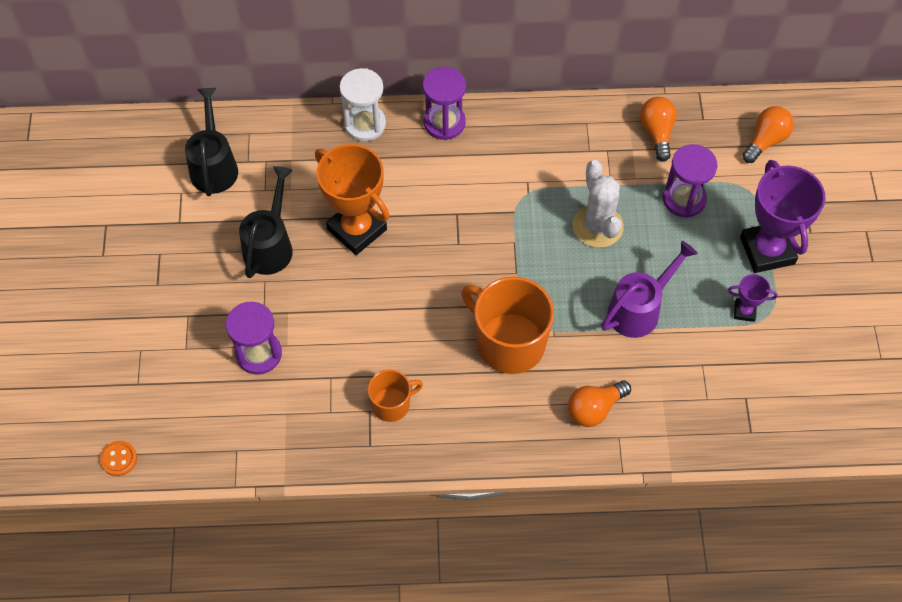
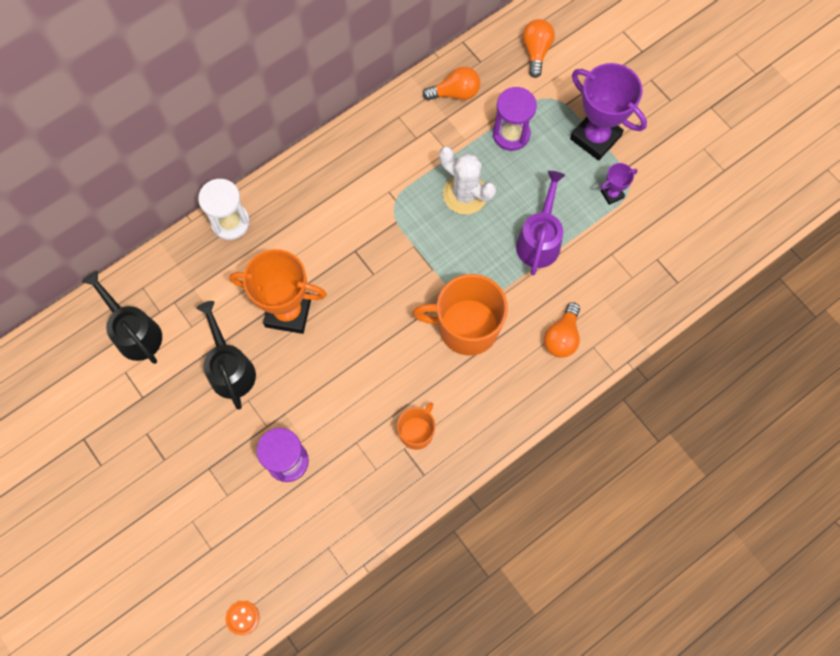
camera: 35 degrees left, 10 degrees up
purple hourglass [422,67,466,140] -> none
orange light bulb [640,97,677,162] -> orange light bulb turned 120 degrees clockwise [423,67,480,100]

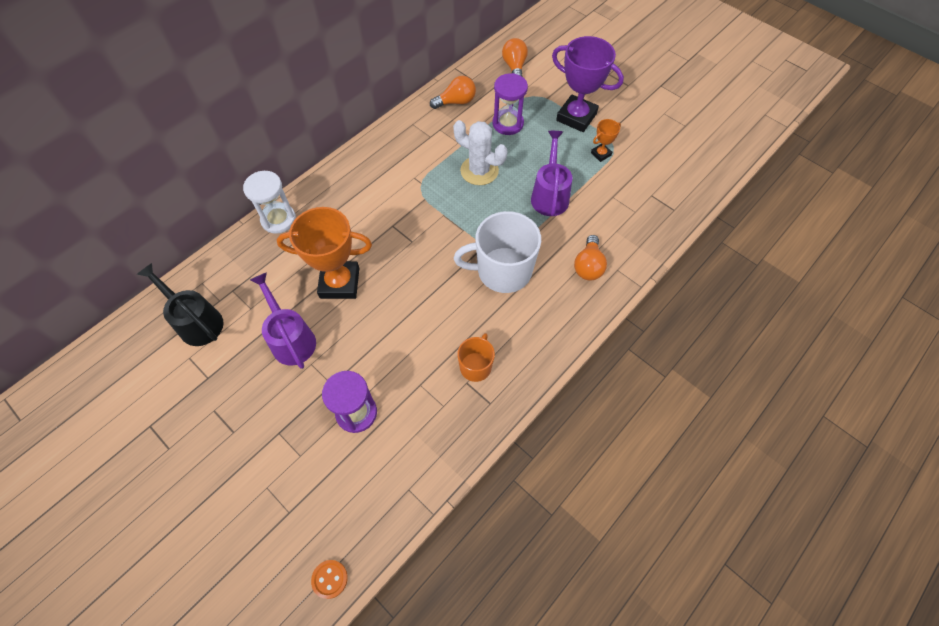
camera: 10 degrees left, 10 degrees down
black watering can [196,301,256,410] -> purple watering can [250,272,316,369]
orange mug [413,274,508,356] -> white mug [454,211,541,293]
purple trophy [600,163,638,205] -> orange trophy [591,119,621,162]

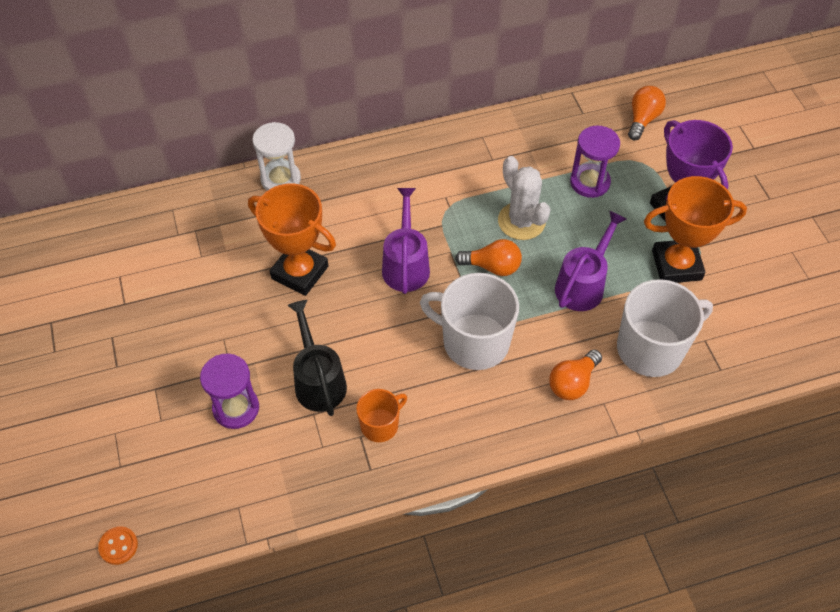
camera: 30 degrees right, 5 degrees down
black watering can [137,263,223,346] -> black watering can moved to [287,300,347,416]
purple watering can [250,272,316,369] -> purple watering can moved to [382,188,430,294]
orange light bulb [430,76,476,109] -> orange light bulb moved to [455,239,522,276]
orange trophy [591,119,621,162] -> orange trophy [644,176,747,283], size x2.15
none -> white mug [617,279,713,377]

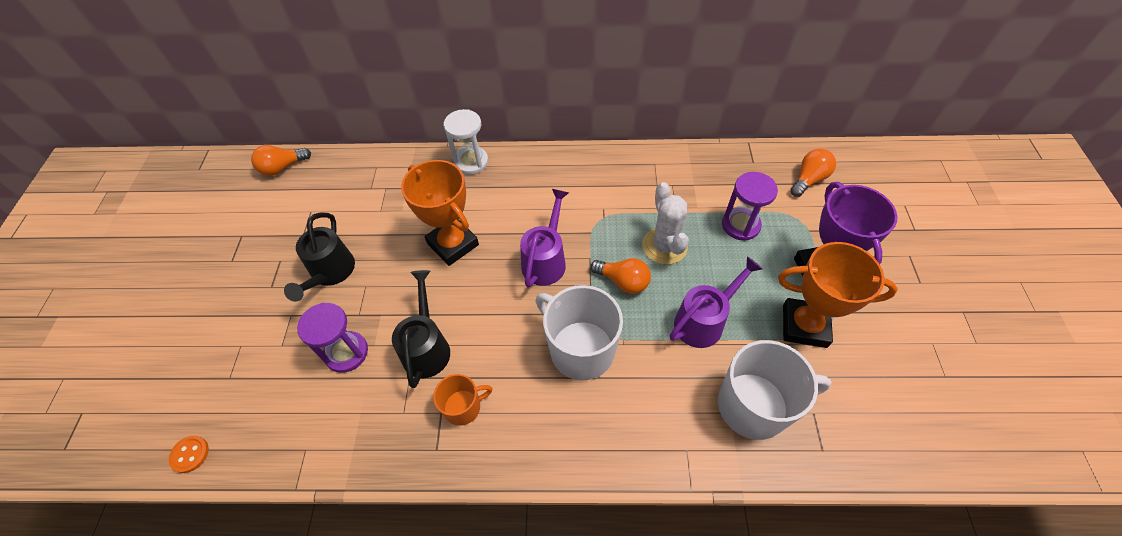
camera: 20 degrees right, 0 degrees up
orange light bulb [549,350,602,400] -> orange light bulb moved to [251,145,311,176]
none -> black watering can [284,212,355,302]

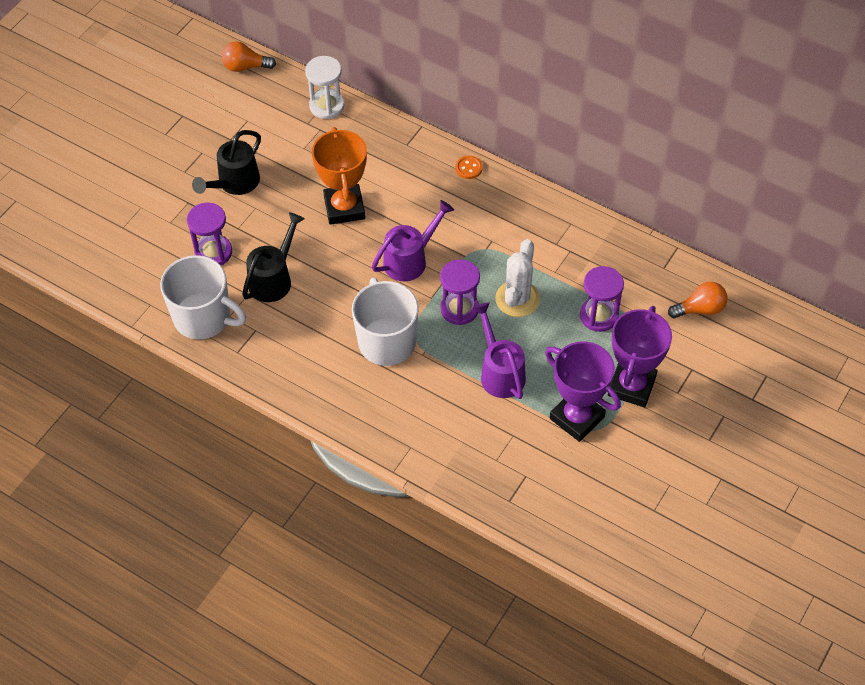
camera: 30 degrees right, 0 degrees up
orange button [169,436,209,473] -> orange button moved to [455,156,483,179]
orange mug [433,374,493,426] -> none
white hourglass [444,109,488,175] -> white hourglass moved to [305,56,345,119]
orange light bulb [590,258,651,294] -> purple hourglass [440,259,480,325]
purple watering can [670,256,763,348] -> purple watering can turned 105 degrees counterclockwise [473,302,526,399]
white mug [718,340,832,440] -> white mug moved to [160,255,246,339]
orange trophy [778,242,898,348] -> purple trophy [545,341,621,442]

